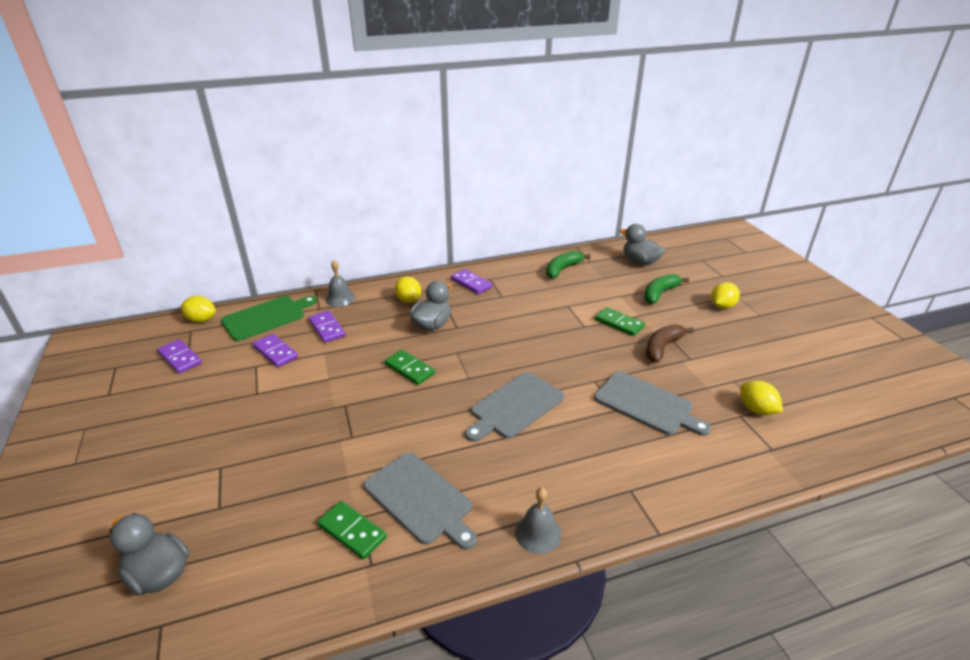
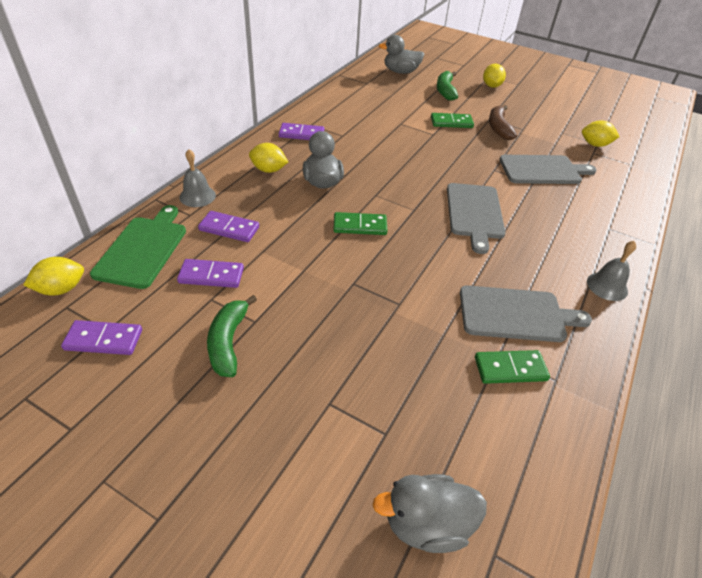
camera: 45 degrees left, 10 degrees up
green banana [546,251,591,279] -> green banana moved to [207,295,257,377]

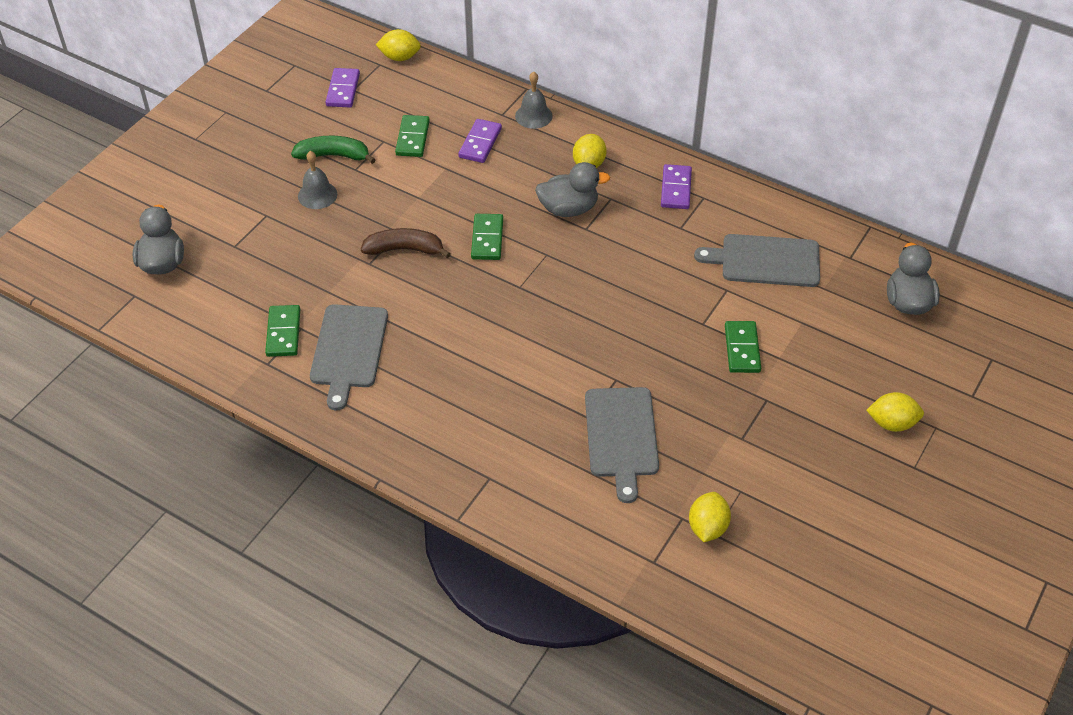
camera: 95 degrees right, 5 degrees up
yellow lemon [23,257,84,296] -> yellow lemon turned 60 degrees counterclockwise [376,29,421,61]
green cutting board [90,205,186,289] -> none
purple domino [177,259,244,288] -> green domino [395,115,430,157]
green banana [437,71,458,101] -> none
grey cutting board [447,183,506,254] -> grey cutting board moved to [694,234,820,287]
brown banana [489,105,517,140] -> brown banana moved to [361,228,451,258]
grey bell [587,241,636,301] -> grey bell moved to [298,151,337,209]

